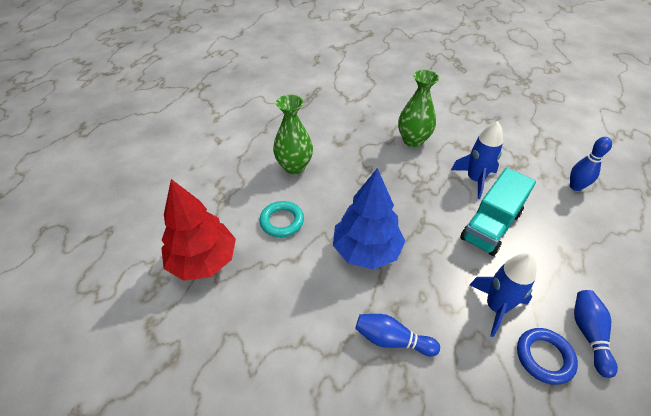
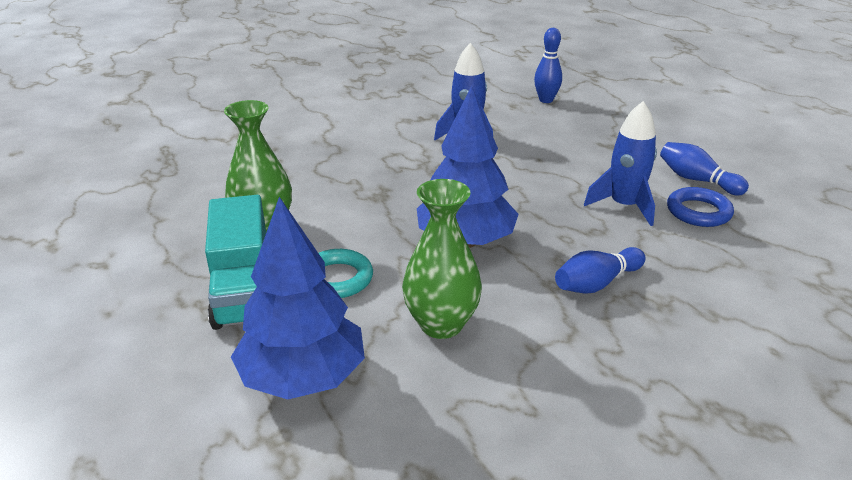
camera: 50 degrees left, 15 degrees down
red tree [161,179,236,281] -> blue tree [231,197,365,400]
green vase [398,70,439,147] -> green vase moved to [402,179,482,339]
turquoise truck [460,168,536,256] -> turquoise truck moved to [205,195,266,330]

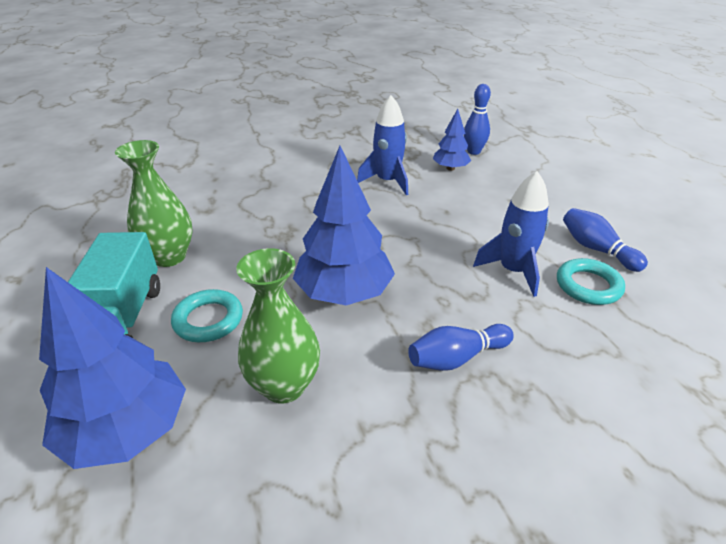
camera: 10 degrees right, 5 degrees up
blue ring [667,187,734,227] -> turquoise ring [557,258,625,305]
none -> blue tree [433,109,471,171]

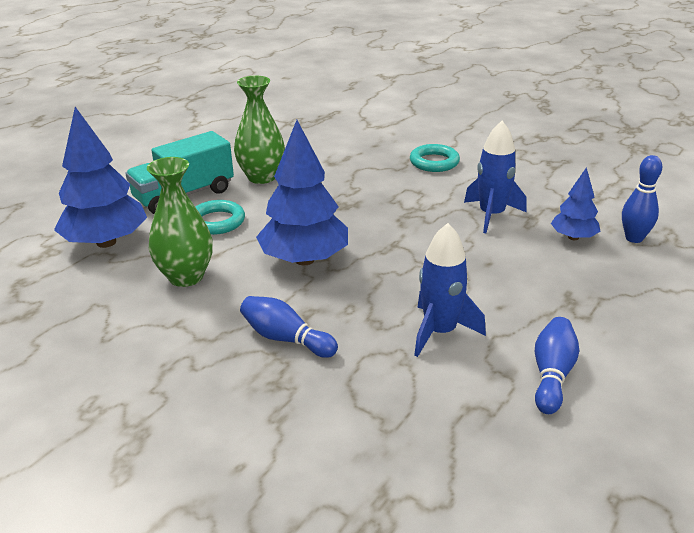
camera: 55 degrees right, 5 degrees down
turquoise ring [557,258,625,305] -> turquoise ring moved to [410,144,460,172]

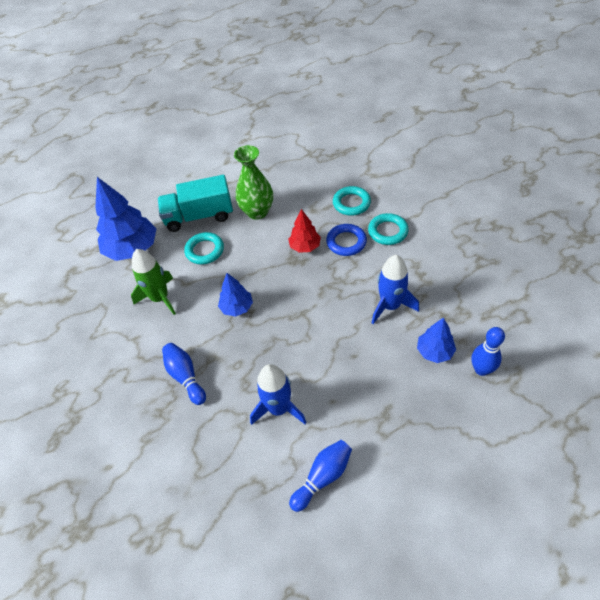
camera: 30 degrees right, 20 degrees up
green vase [147,157,213,287] -> green rocket [131,249,176,315]
blue tree [256,120,348,265] -> blue tree [218,273,253,317], size x0.54
none -> red tree [288,209,321,253]
none -> blue ring [326,224,367,256]
none -> turquoise ring [333,186,371,216]

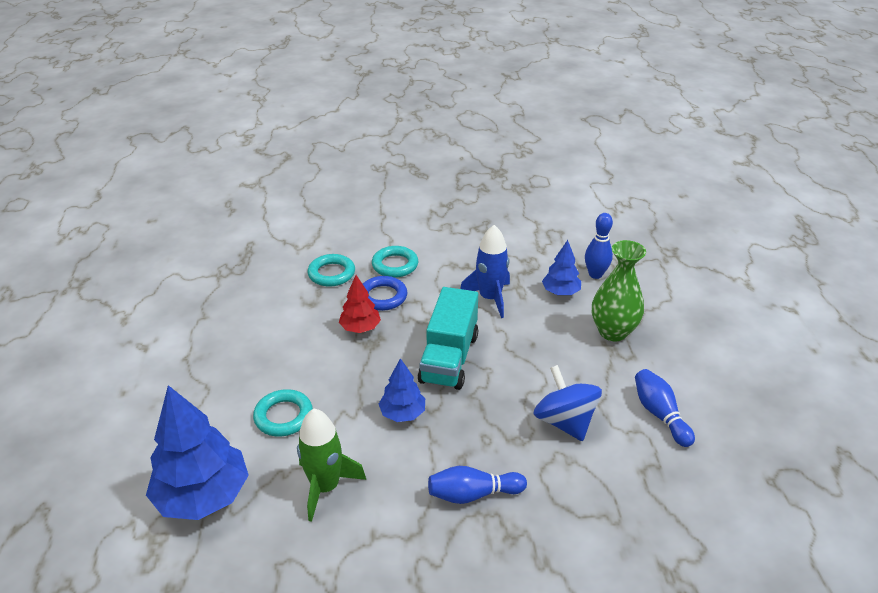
camera: 70 degrees left, 15 degrees down
turquoise truck [158,175,233,232] -> turquoise truck moved to [418,287,478,390]
green vase [234,145,273,220] -> green vase moved to [592,240,646,341]
blue rocket [250,364,306,425] -> blue spinning top [534,365,602,441]

